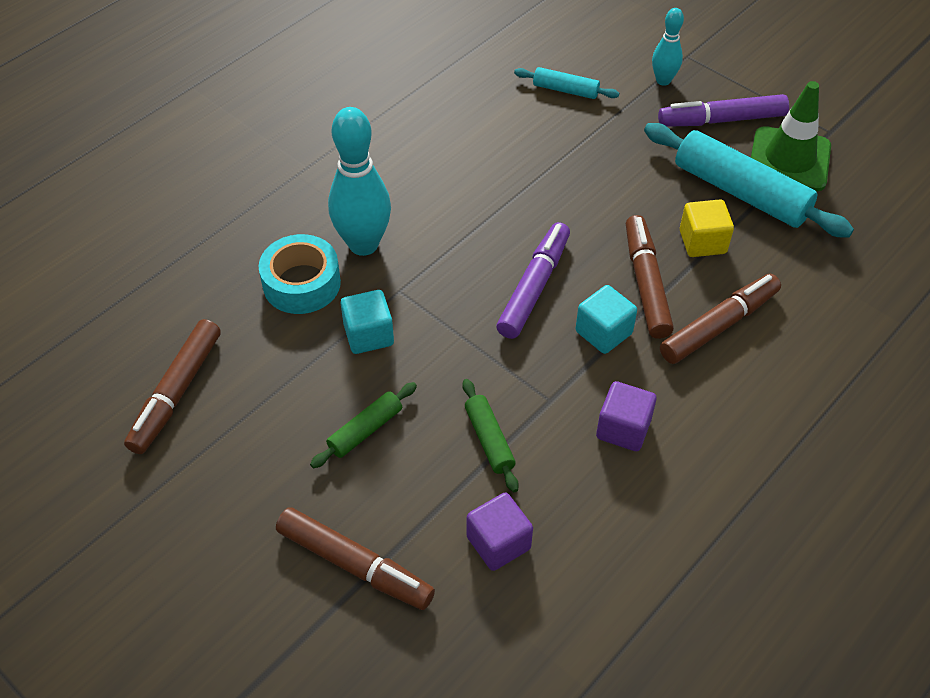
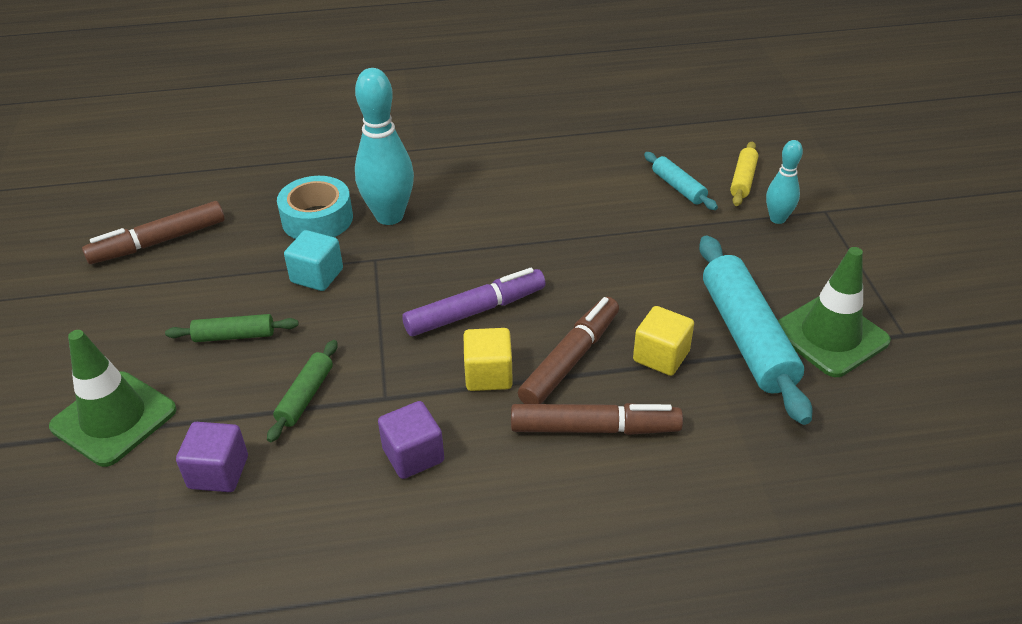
camera: 40 degrees right, 10 degrees down
brown marker [276,507,435,610] -> green traffic cone [49,330,177,467]
turquoise cube [575,285,637,354] -> yellow cube [464,328,513,391]
purple marker [658,94,789,127] -> none
none -> yellow rolling pin [730,141,758,206]

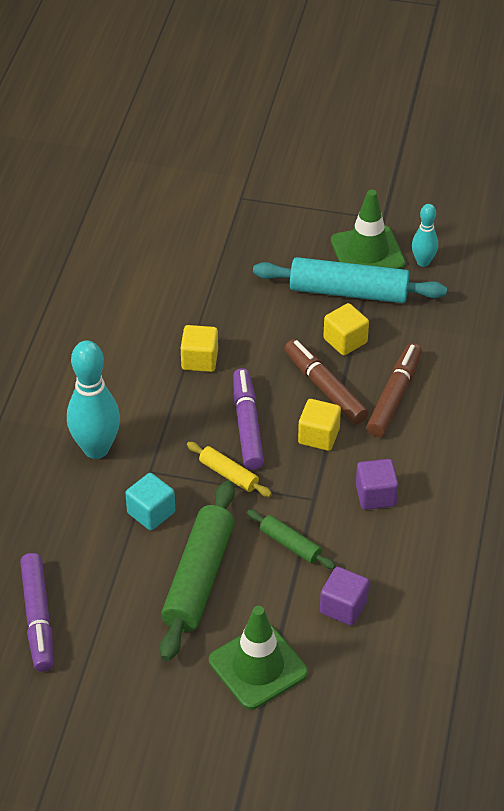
camera: 70 degrees left, 5 degrees up
brown marker [82,201,225,264] -> purple marker [20,553,53,672]
green rolling pin [165,314,299,342] -> green rolling pin [160,480,235,661], size x2.00
turquoise tape [277,176,353,239] -> none
turquoise rolling pin [644,152,718,210] -> none
yellow rolling pin [730,141,758,206] -> yellow rolling pin moved to [187,442,272,497]
turquoise bowling pin [766,140,803,224] -> turquoise bowling pin moved to [412,204,438,267]
none -> yellow cube [181,325,218,372]

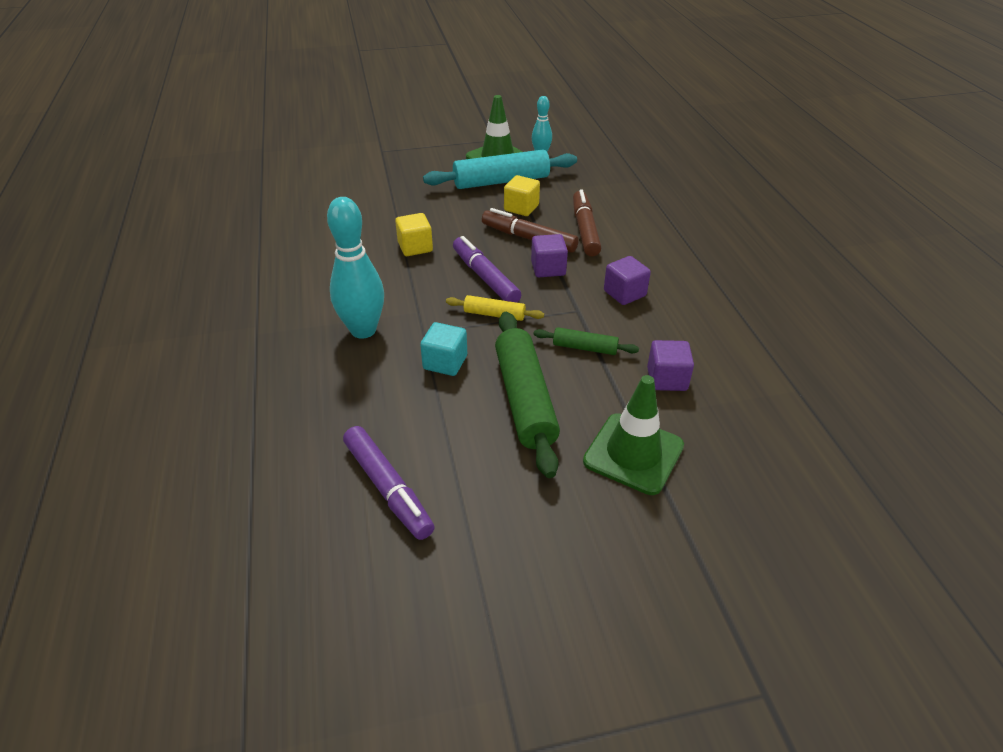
camera: 25 degrees left, 5 degrees down
yellow cube [298,399,341,451] -> purple cube [531,234,568,277]

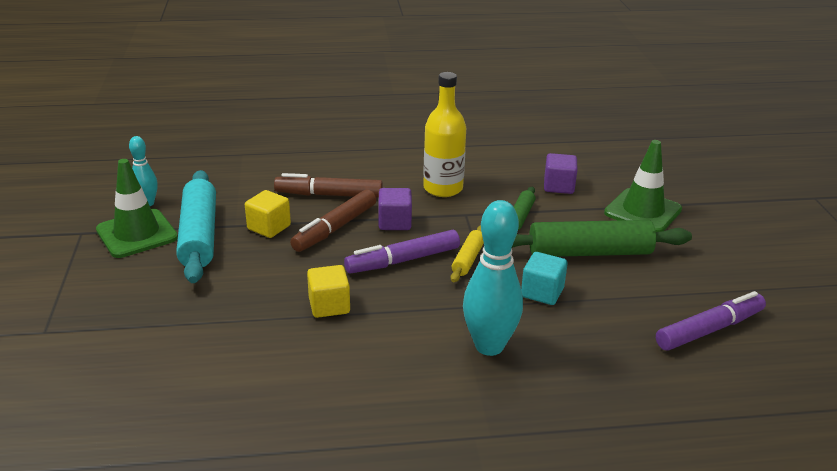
camera: 85 degrees left, 10 degrees down
purple cube [604,256,651,305] -> yellow bottle [423,72,466,197]

